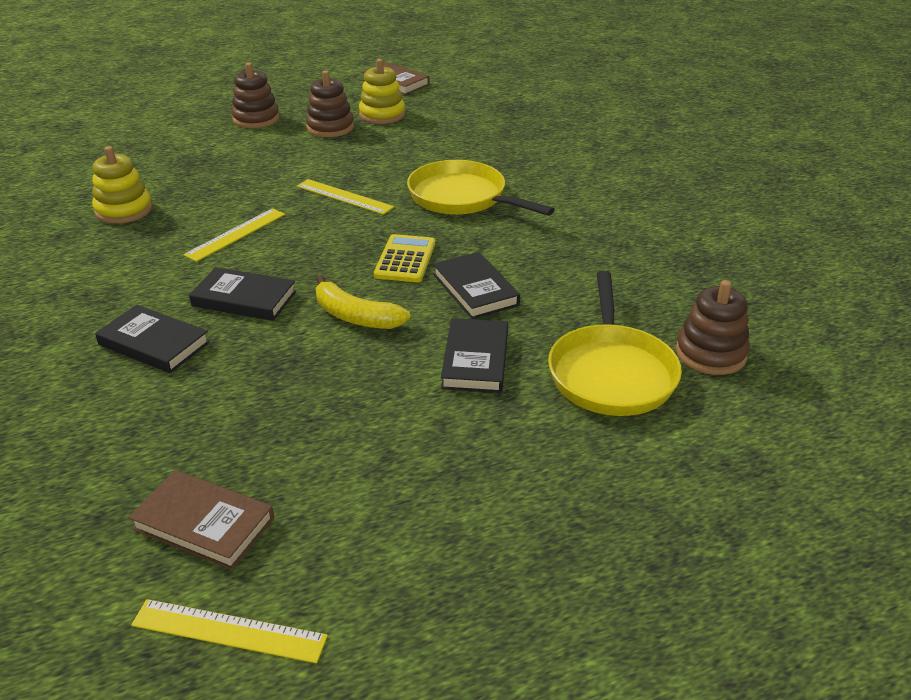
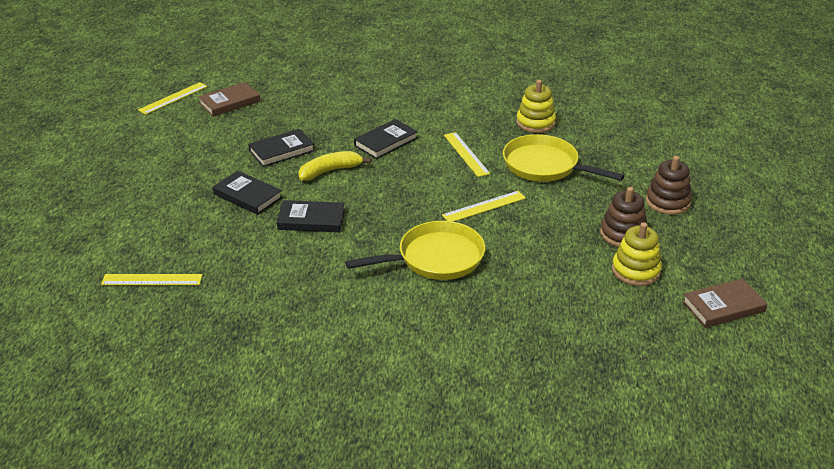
camera: 120 degrees right, 0 degrees up
black book [95,305,210,373] -> black book moved to [248,129,315,167]
yellow calculator [374,234,435,282] -> none
yellow pan [548,271,682,416] -> yellow pan moved to [503,134,625,182]
brown stacking toy [676,280,750,375] -> yellow ruler [101,274,202,285]

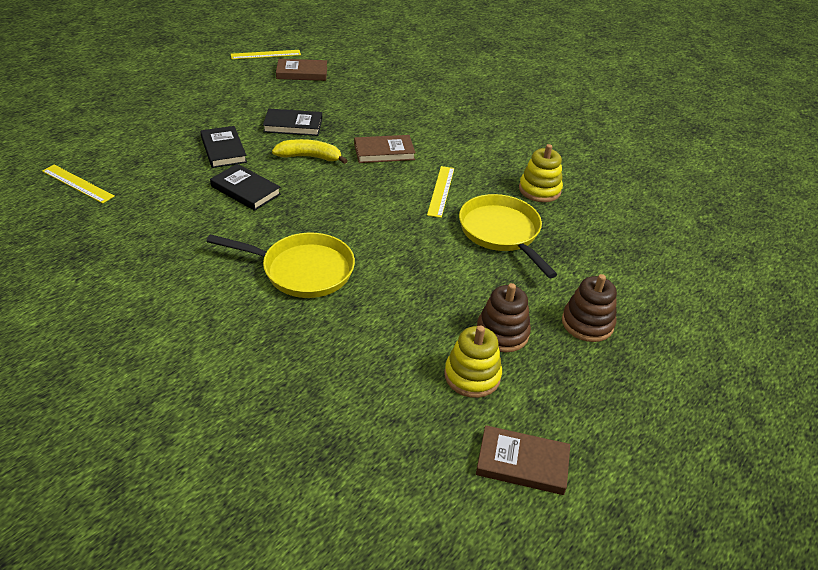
camera: 30 degrees right, 5 degrees up
black book [354,119,418,159] -> brown book [354,135,416,163]
yellow ruler [442,191,526,222] -> none

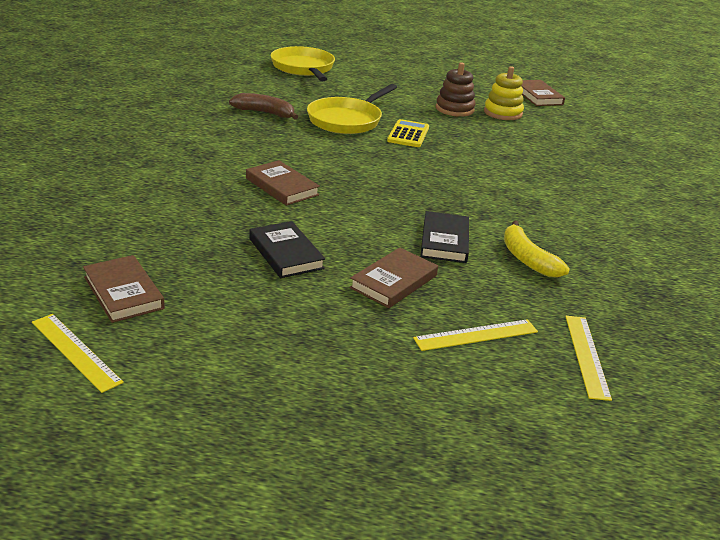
camera: 120 degrees left, 10 degrees down
black book [200,126,247,168] -> brown book [349,248,438,308]
yellow pan [206,233,355,298] -> yellow pan moved to [270,46,335,81]
yellow banana [272,139,348,164] -> yellow banana moved to [504,220,570,278]
yellow ruler [427,166,454,218] -> yellow ruler moved to [413,319,538,351]
yellow stacking toy [519,144,563,202] -> brown banana [229,93,298,120]
brown stacking toy [562,274,617,342] -> none
none -> yellow calculator [387,119,429,147]

